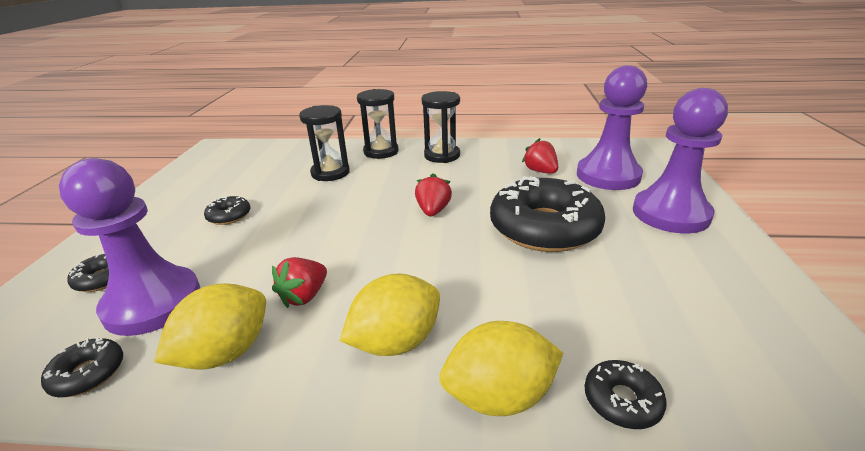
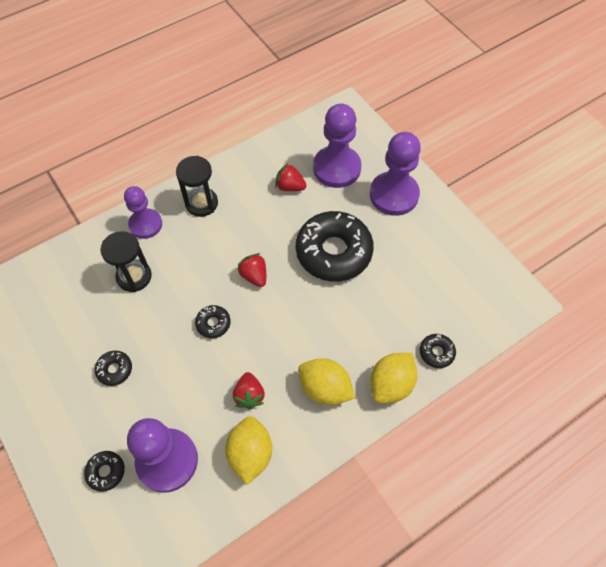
camera: 40 degrees left, 30 degrees up
black donut [41,337,123,397] -> black donut moved to [195,305,231,338]
yellow lemon [340,274,440,356] -> yellow lemon turned 75 degrees counterclockwise [298,358,355,405]
black hourglass [357,89,398,159] -> purple pawn [124,186,162,239]

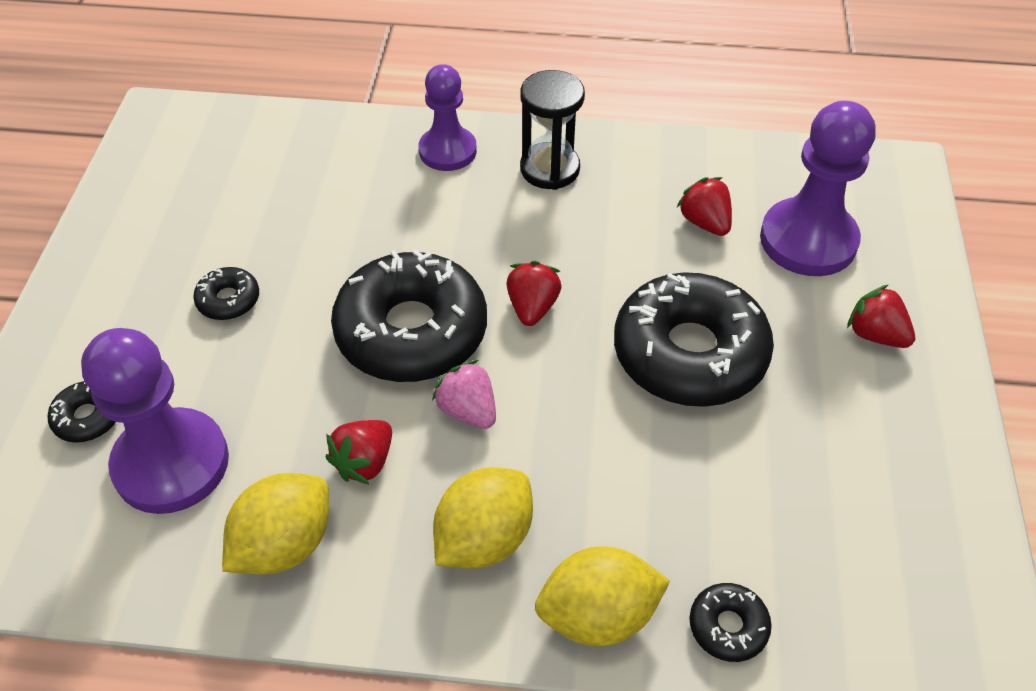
camera: 40 degrees right, 10 degrees down
black hourglass [100,231,152,292] -> none
black donut [195,305,231,338] -> black donut [331,249,487,382], size x2.33
yellow lemon [298,358,355,405] -> yellow lemon turned 60 degrees clockwise [433,467,533,568]
purple pawn [370,132,421,216] -> red strawberry [847,285,915,348]
none -> pink strawberry [432,360,496,429]

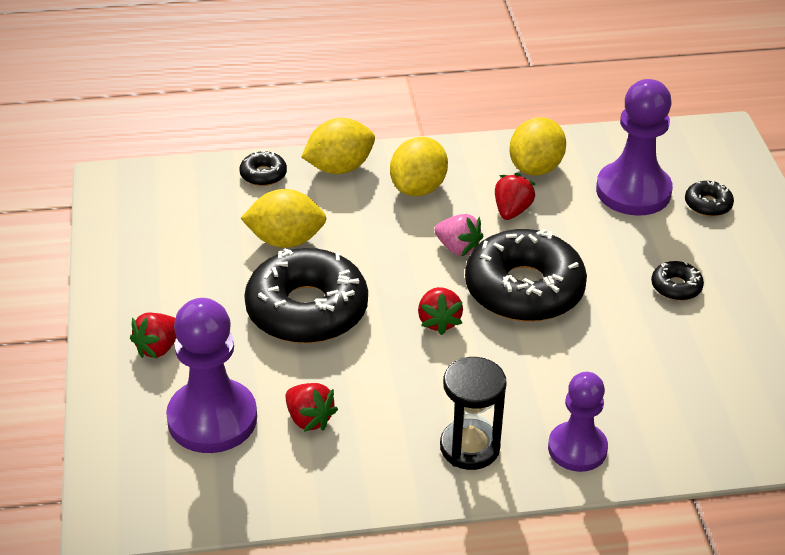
camera: 165 degrees right, 10 degrees down
red strawberry [847,285,915,348] -> red strawberry turned 105 degrees clockwise [130,313,177,358]
none -> yellow lemon [241,189,327,248]

